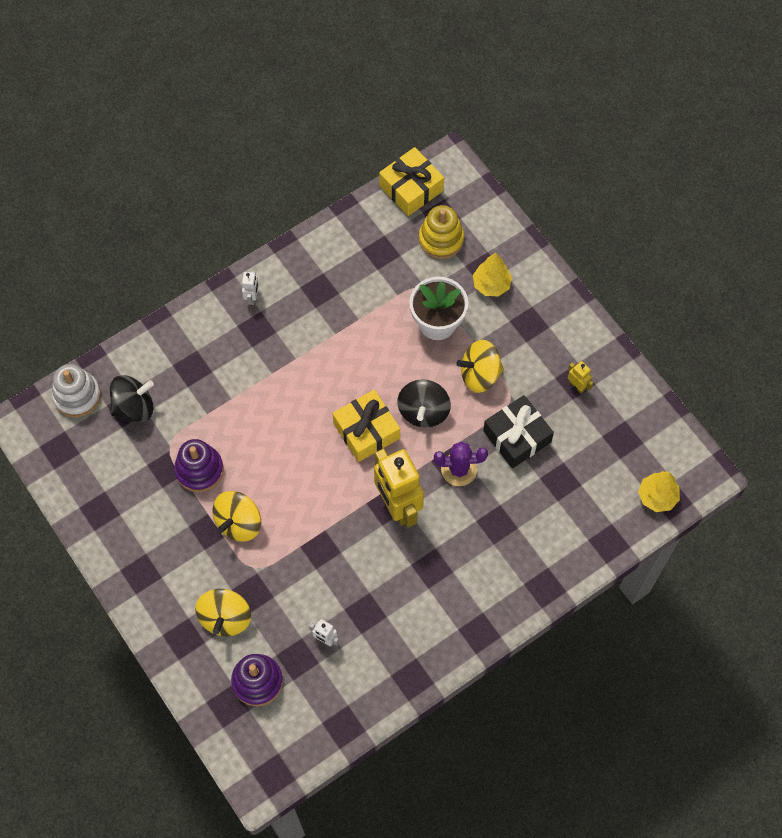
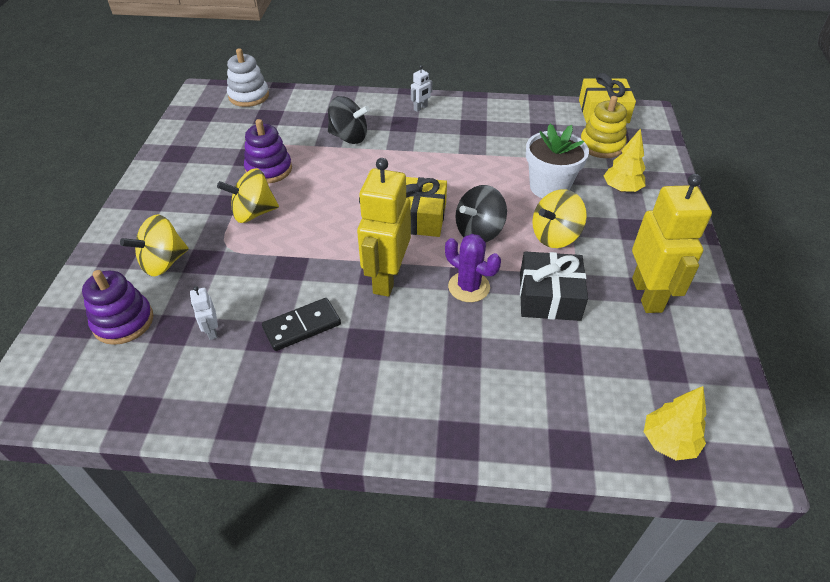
camera: 40 degrees right, 20 degrees down
black spinning top [110,375,154,422] -> black spinning top moved to [328,96,370,144]
yellow spinning top [456,340,504,393] -> yellow spinning top turned 60 degrees counterclockwise [532,189,587,248]
yellow robot [568,361,594,394] -> yellow robot [632,174,712,313], size x2.37
none -> black domino [262,298,341,351]

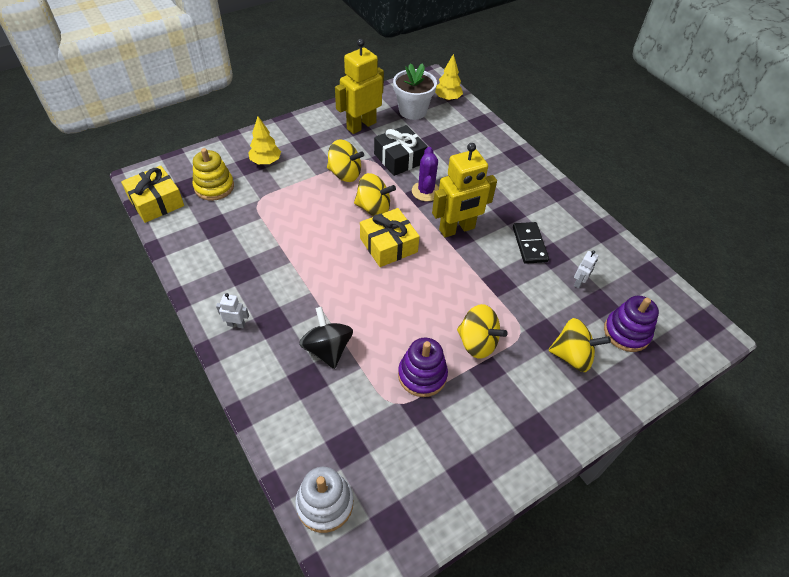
camera: 130 degrees left, 5 degrees up
black domino [262,298,341,351] -> black domino turned 60 degrees clockwise [513,222,549,264]
black spinning top [455,185,507,242] -> yellow spinning top [354,173,396,216]
white flower pot [526,124,589,198] -> white flower pot moved to [393,63,437,120]

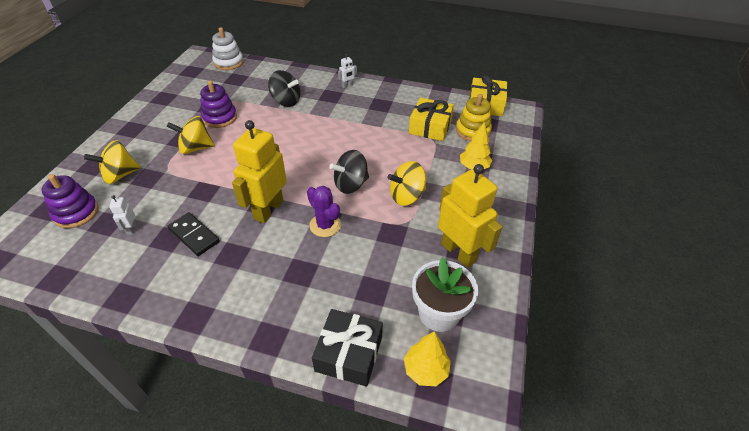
camera: 140 degrees right, 5 degrees down
yellow robot [335,39,384,134] -> yellow robot turned 45 degrees counterclockwise [438,164,502,268]
yellow spinning top [354,173,396,216] -> black spinning top [329,150,369,194]
yellow gift [360,208,420,267] -> yellow gift moved to [409,97,454,141]
black gift [374,125,428,176] -> black gift moved to [312,309,383,387]

